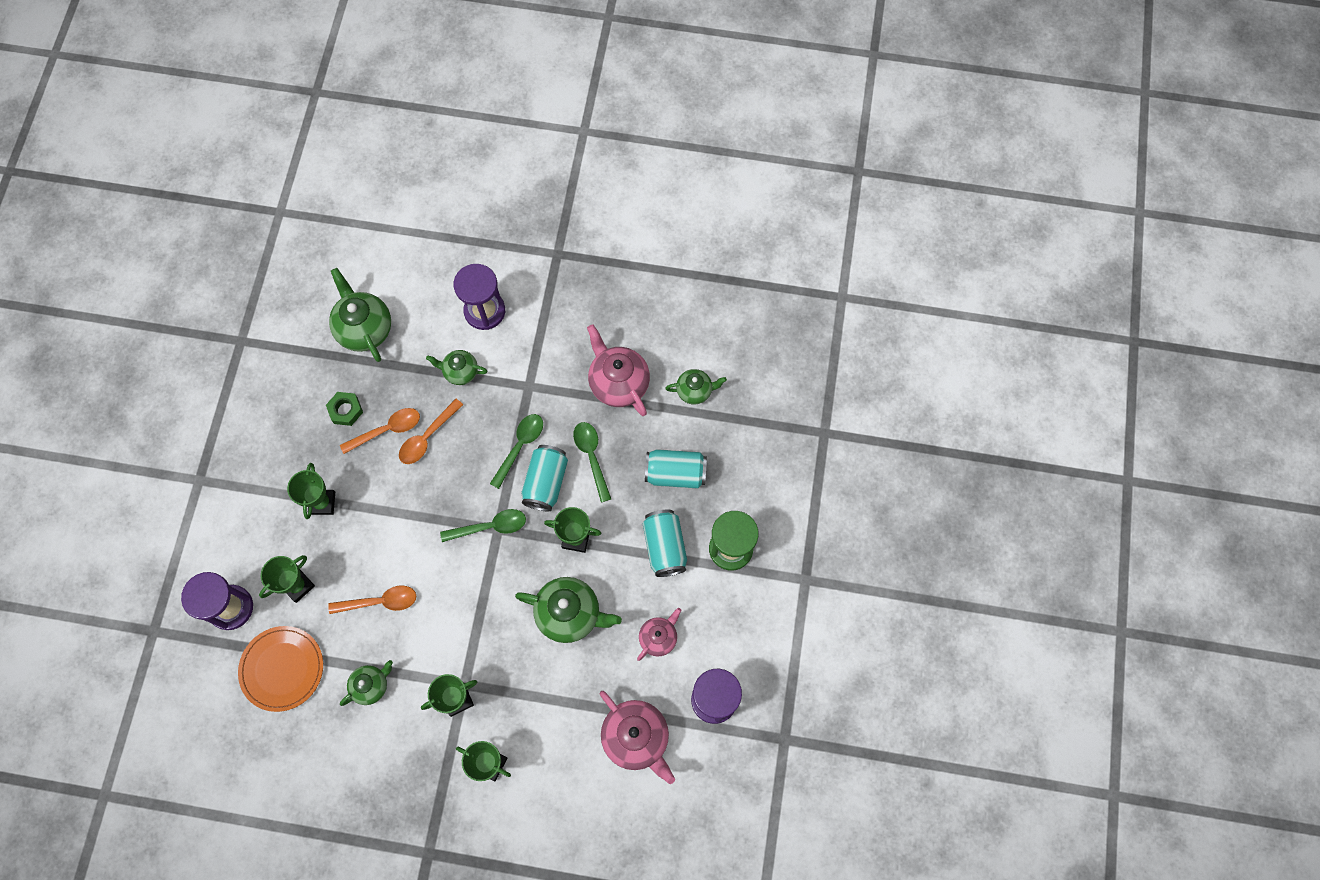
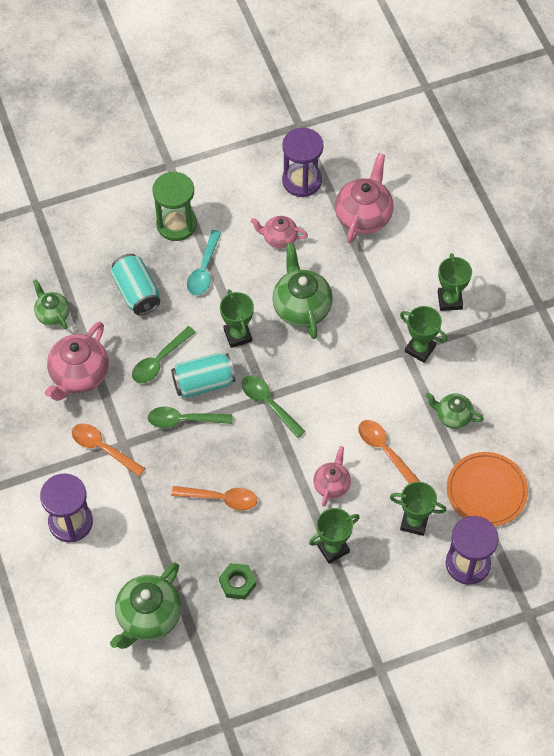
camera: 120 degrees left, 10 degrees down
orange spoon [340,408,420,454] -> orange spoon moved to [72,423,145,476]
green teapot [426,350,487,385] -> none
turquoise can [643,510,687,577] -> turquoise spoon [187,230,222,295]
none -> pink teapot [313,446,351,506]

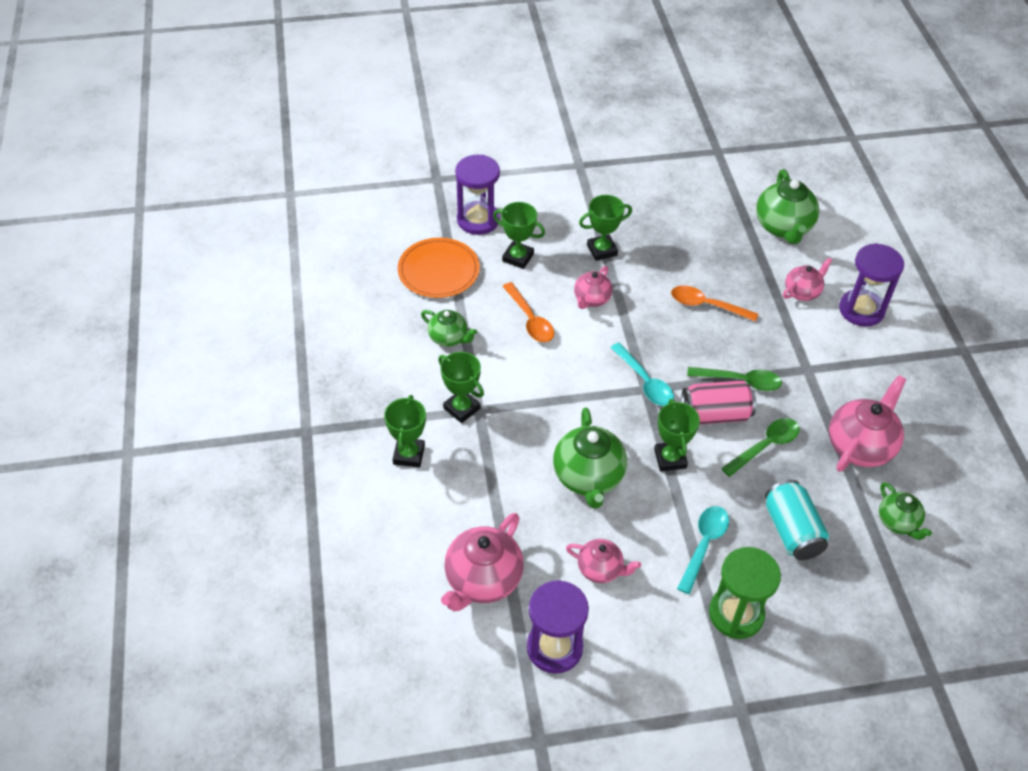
camera: 170 degrees left, 10 degrees down
orange spoon [72,423,145,476] -> none
green teapot [110,563,181,649] -> green teapot turned 135 degrees clockwise [756,169,820,244]
turquoise can [171,353,236,398] -> pink can [681,381,756,425]
green nut [219,563,256,600] -> none
green spoon [241,375,305,438] -> turquoise spoon [610,343,674,406]
none -> pink teapot [783,258,833,301]

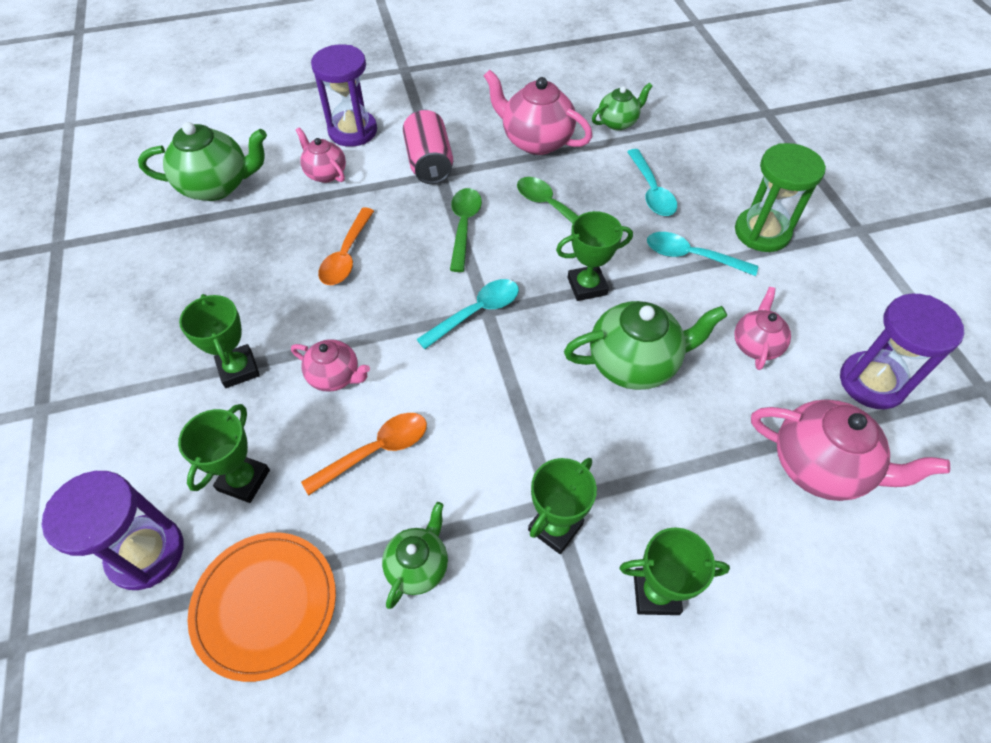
camera: 95 degrees left, 5 degrees up
pink can [681,381,756,425] -> pink can moved to [403,109,453,184]
turquoise can [765,480,829,560] -> turquoise spoon [627,149,677,216]

